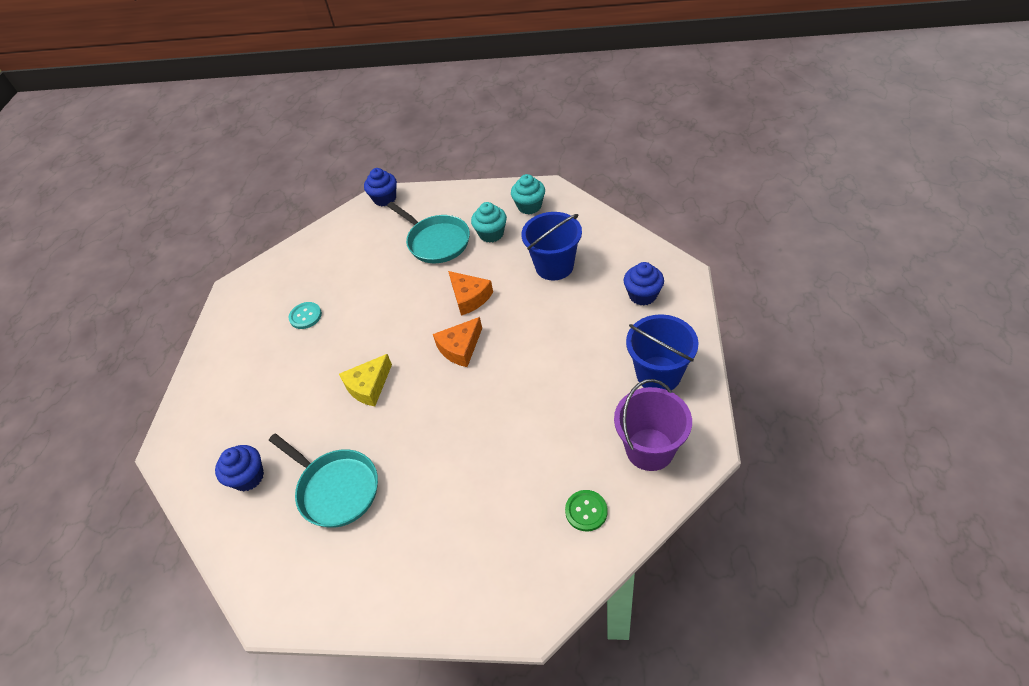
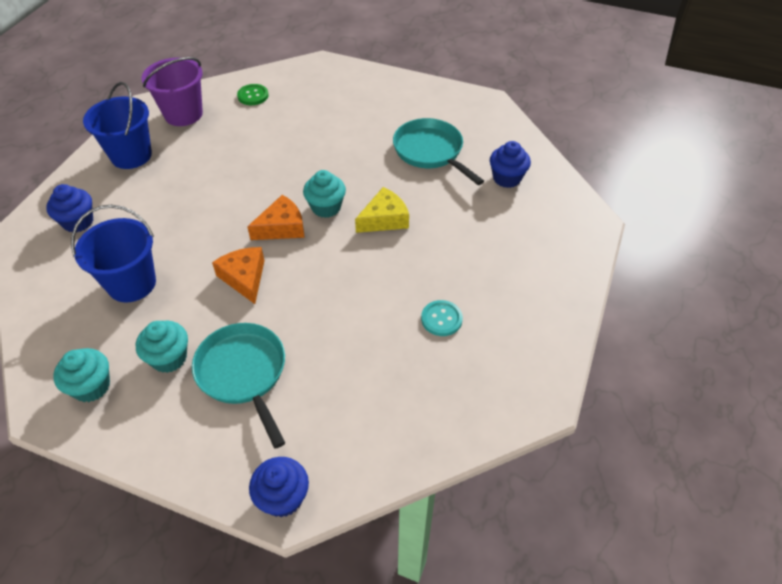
camera: 170 degrees left, 0 degrees up
none -> turquoise cupcake [303,170,346,218]

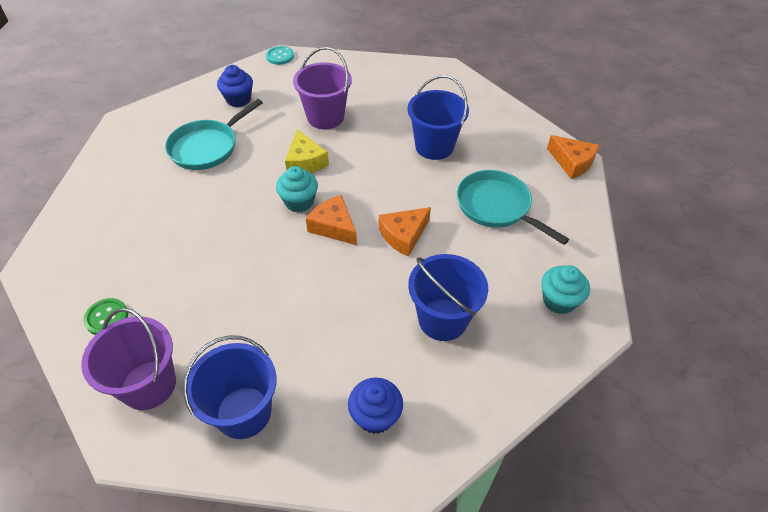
camera: 105 degrees left, 0 degrees up
turquoise cupcake [136,321,188,373] -> none
turquoise pan [192,323,285,449] -> turquoise pan turned 90 degrees clockwise [457,170,569,245]
blue cupcake [249,457,309,517] -> orange cheese [547,135,599,179]
yellow cheese [355,187,409,233] -> yellow cheese turned 150 degrees counterclockwise [285,129,329,173]
turquoise button [421,300,463,336] -> turquoise button moved to [266,46,294,65]
none -> purple bucket [293,47,352,129]
none -> blue bucket [407,75,469,160]

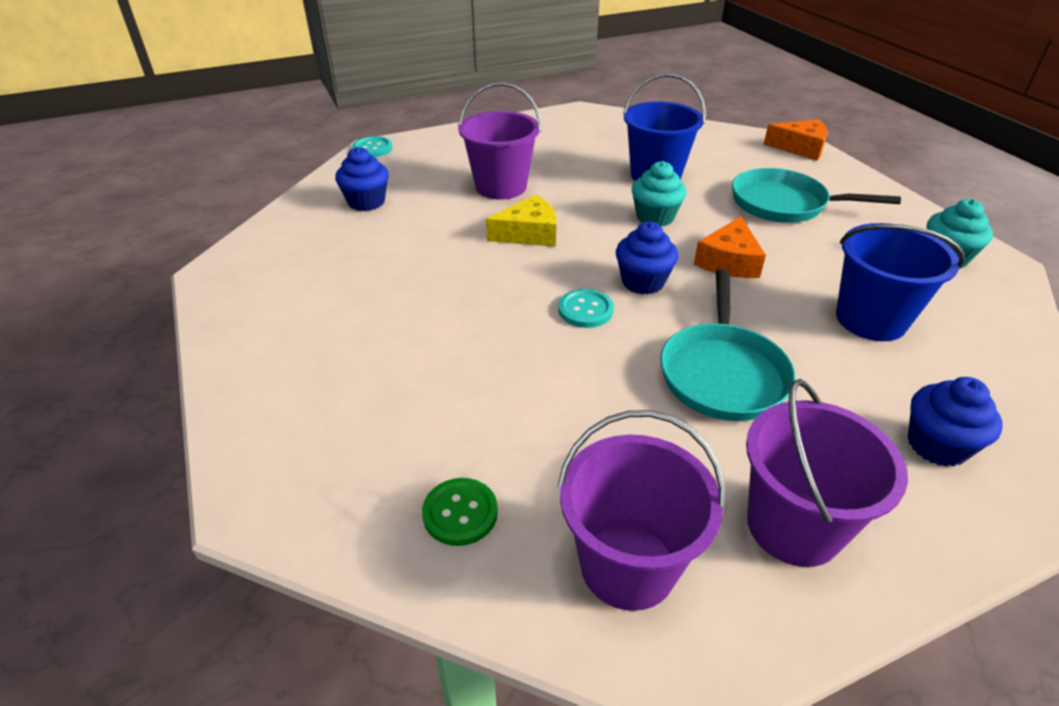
camera: 30 degrees left, 10 degrees down
turquoise pan [165,99,263,170] -> turquoise pan moved to [660,269,795,421]
blue bucket [183,335,277,439] -> purple bucket [746,379,908,567]
turquoise cupcake [276,166,318,212] -> turquoise cupcake moved to [632,161,686,227]
yellow cheese [285,129,329,173] -> yellow cheese turned 60 degrees counterclockwise [486,195,557,247]
orange cheese [306,195,357,245] -> blue cupcake [616,222,678,294]
none -> turquoise button [558,289,614,328]

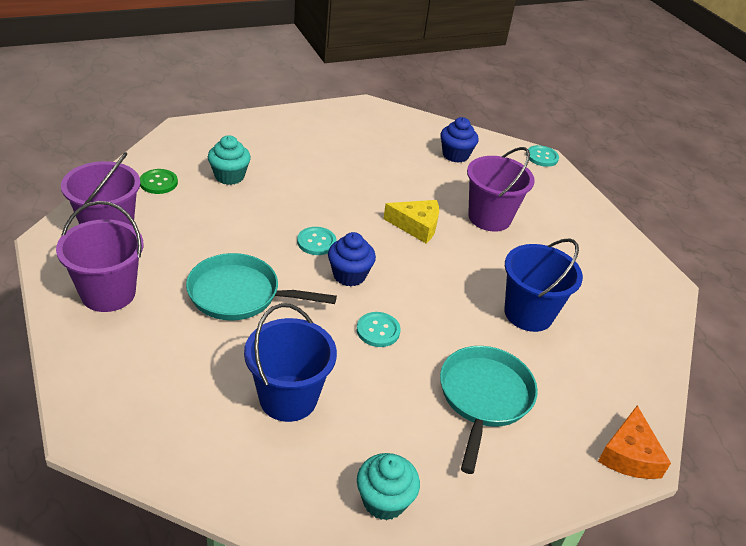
camera: 85 degrees right, 0 degrees up
yellow cheese [486,195,557,247] -> yellow cheese turned 60 degrees counterclockwise [383,200,439,244]
turquoise cupcake [632,161,686,227] -> turquoise cupcake moved to [208,135,251,185]
orange cheese [694,216,766,278] -> turquoise button [357,312,400,347]
blue cupcake [908,377,1002,467] -> none

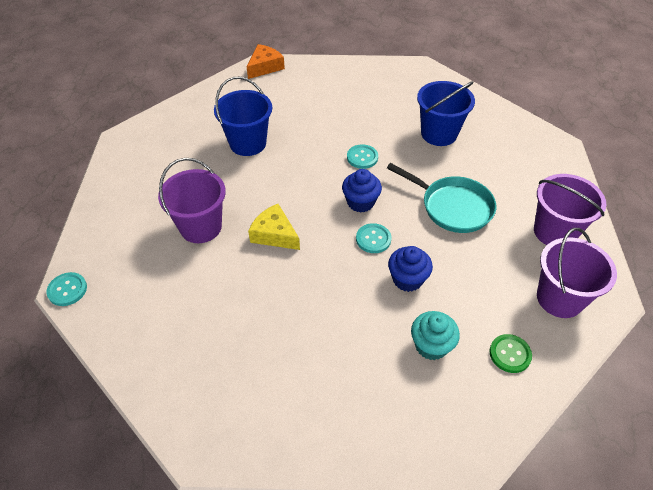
camera: 150 degrees left, 10 degrees up
turquoise cupcake [357,453,420,520] -> none
blue cupcake [440,117,479,163] -> blue cupcake moved to [388,246,433,292]
turquoise pan [440,346,538,474] -> none

